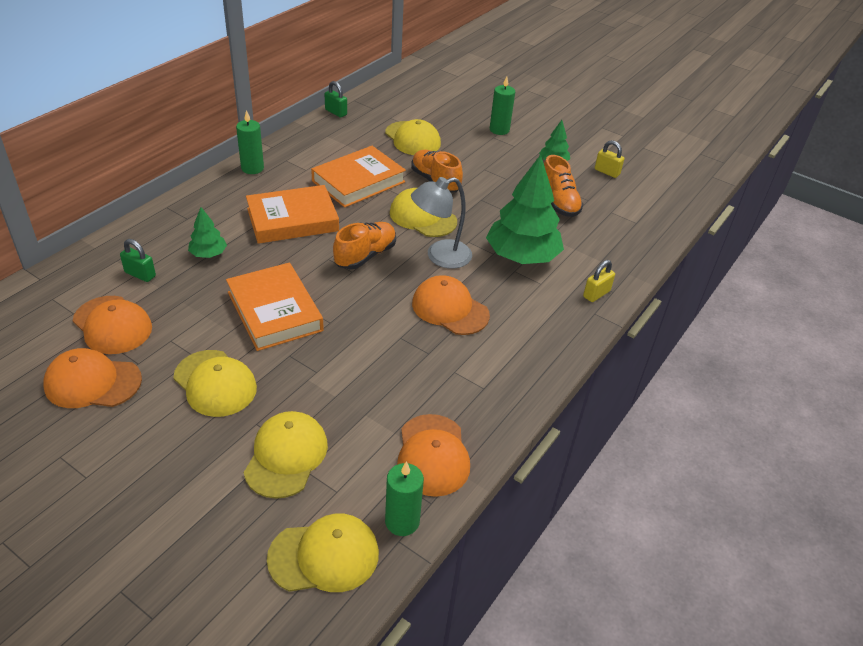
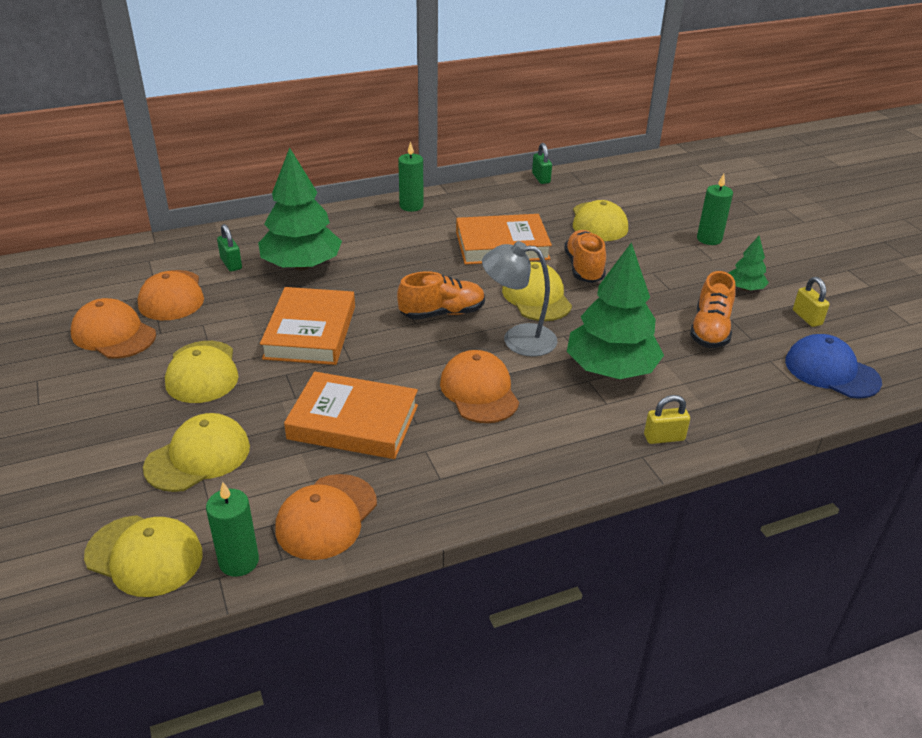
camera: 35 degrees right, 5 degrees down
green tree [188,207,227,258] -> green tree [258,147,342,270], size x2.10
orange book [246,185,339,244] -> orange book moved to [284,372,418,459]
none -> blue cap [785,334,882,399]

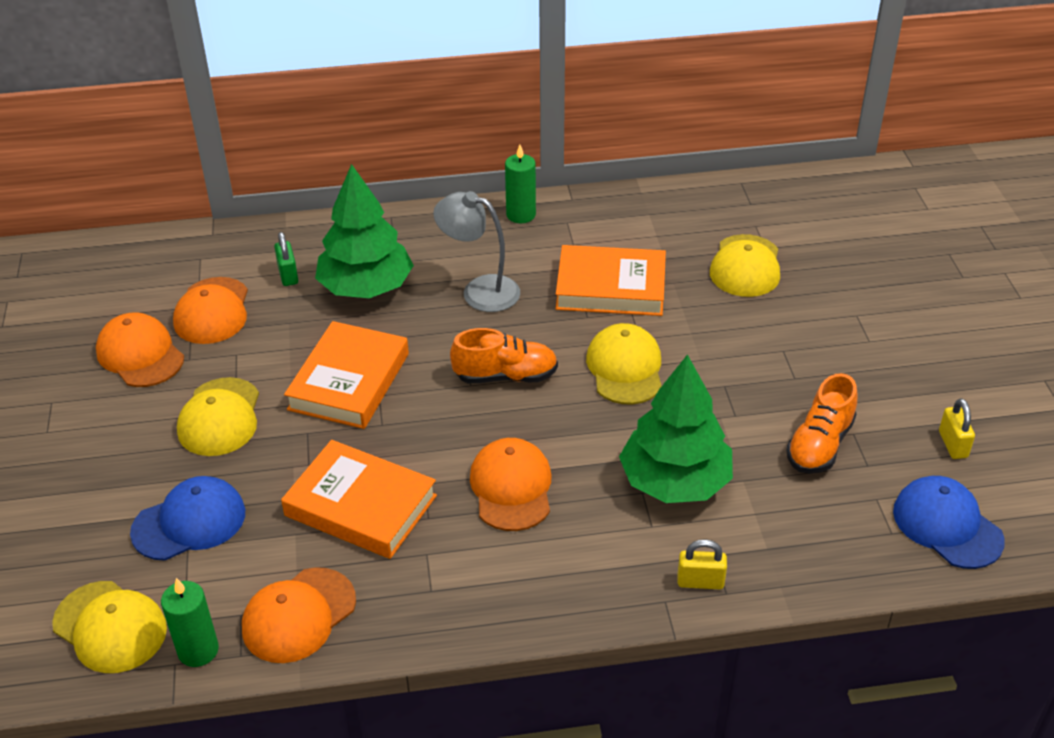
camera: 15 degrees right, 5 degrees up
yellow cap [143,413,250,492] -> blue cap [130,476,245,561]
grey lamp [482,241,558,356] -> grey lamp moved to [433,191,520,312]
green padlock [532,143,552,184] -> none
orange shoe [564,230,606,283] -> none
green candle [697,174,733,245] -> none
green tree [729,236,769,291] -> none

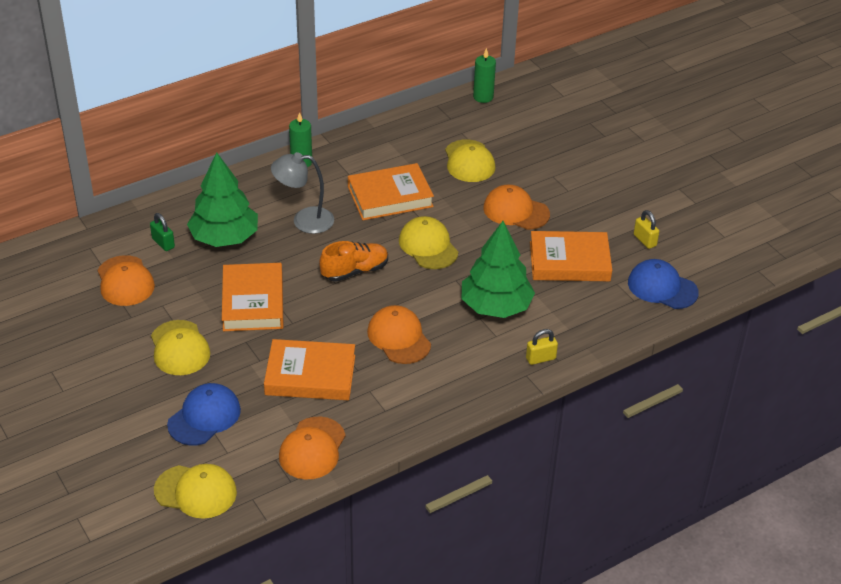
camera: 25 degrees left, 0 degrees up
orange cap [96,312,184,387] -> orange cap moved to [483,184,550,230]
green candle [161,578,219,667] -> green candle moved to [473,48,496,103]
orange shoe [786,373,857,473] -> orange book [530,231,612,281]

